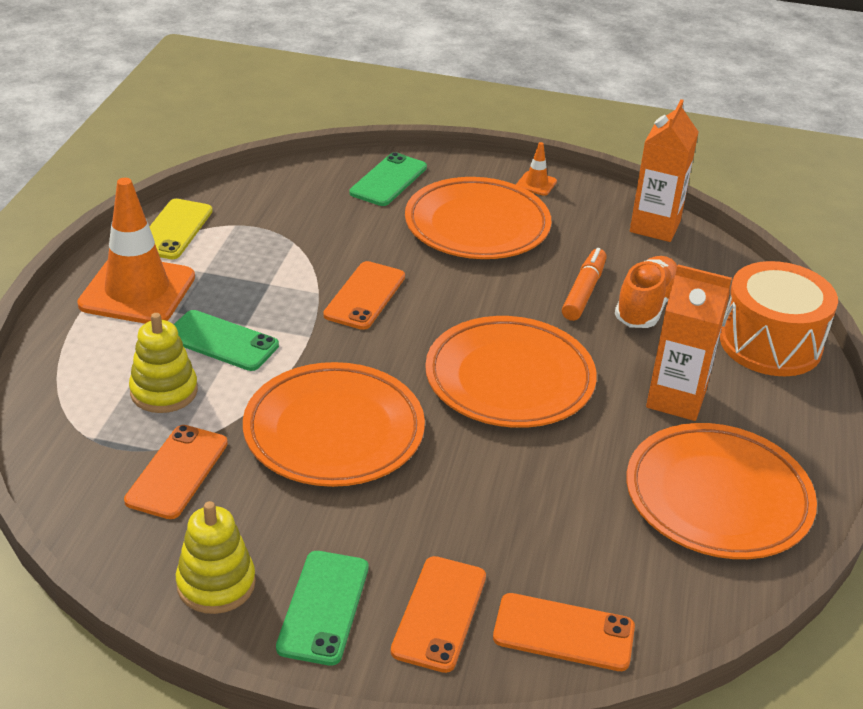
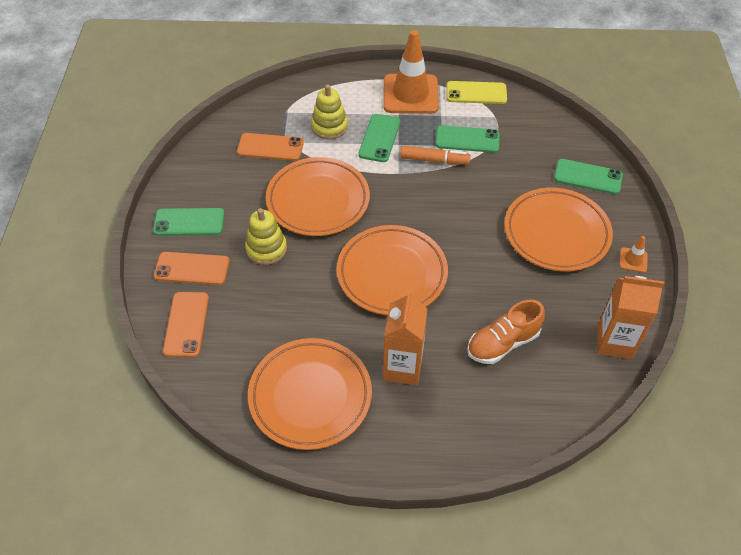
camera: 80 degrees right, 15 degrees up
yellow stacking toy [176,501,256,614] -> yellow stacking toy moved to [245,208,287,265]
orange phone [323,261,405,330] -> none
orange marker [562,248,607,321] -> orange marker moved to [400,146,471,165]
orange shoe [615,256,677,328] -> orange shoe turned 135 degrees clockwise [467,300,545,364]
orange drum [720,261,838,376] -> none
none -> green phone [436,125,500,153]

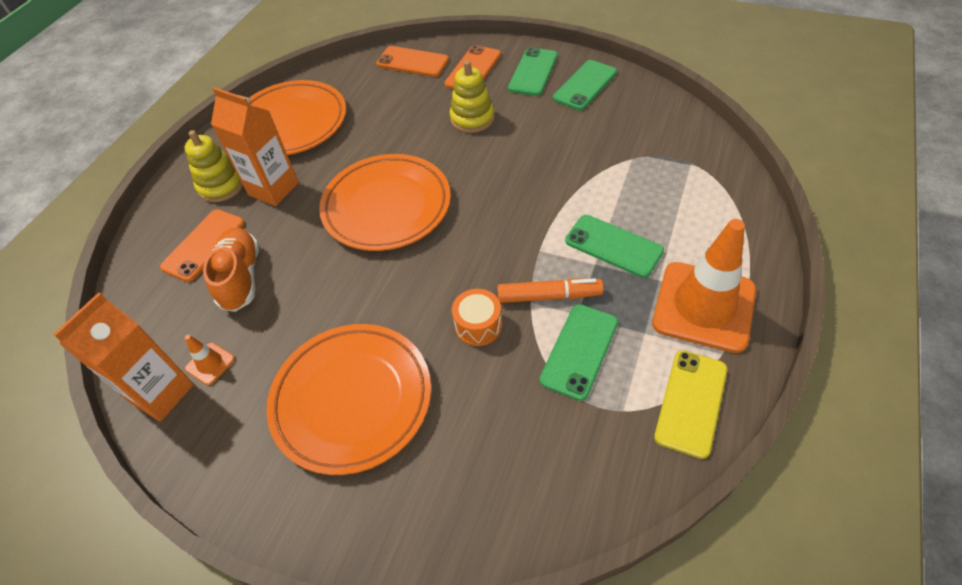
camera: 115 degrees right, 0 degrees up
orange phone [237,133,304,161] -> orange phone moved to [160,209,245,282]
orange plate [266,157,370,236] -> none
yellow stacking toy [311,85,348,139] -> yellow stacking toy moved to [184,130,243,202]
orange marker [400,146,471,165] -> orange marker turned 120 degrees counterclockwise [497,278,604,303]
green phone [554,159,623,194] -> green phone moved to [553,60,617,110]
orange traffic cone [619,236,648,273] -> orange traffic cone moved to [185,335,235,385]
none -> orange drum [452,289,502,346]

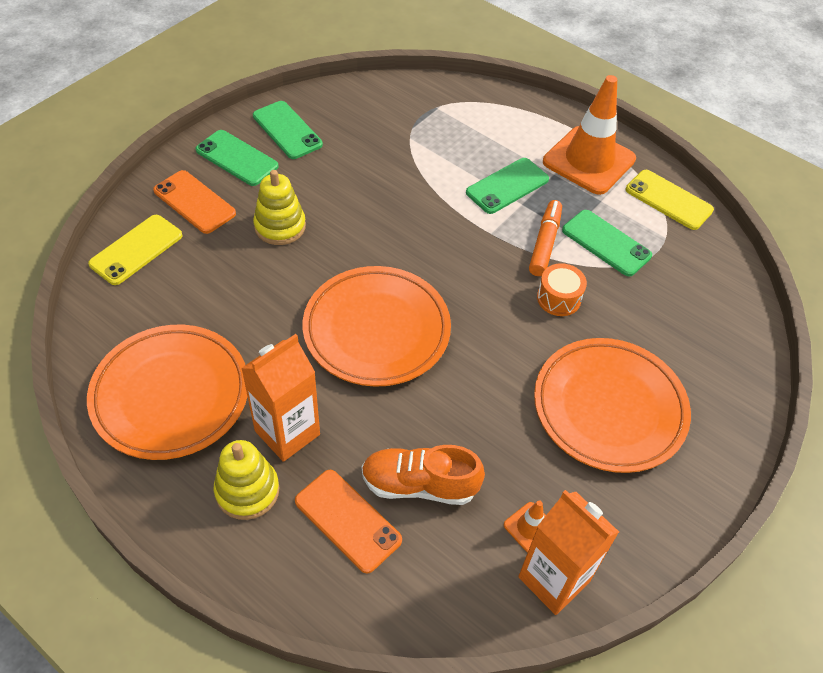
camera: 80 degrees left, 0 degrees up
orange phone [376,46,449,77] -> yellow phone [88,215,183,285]

